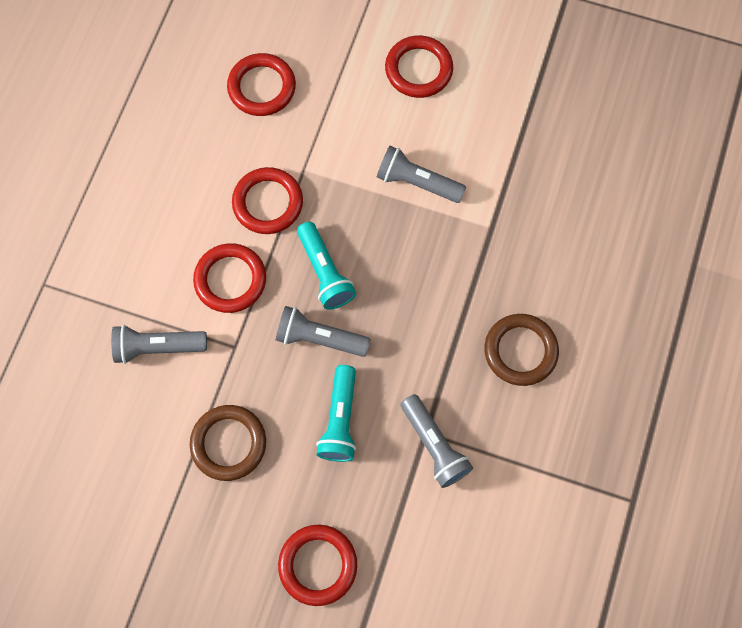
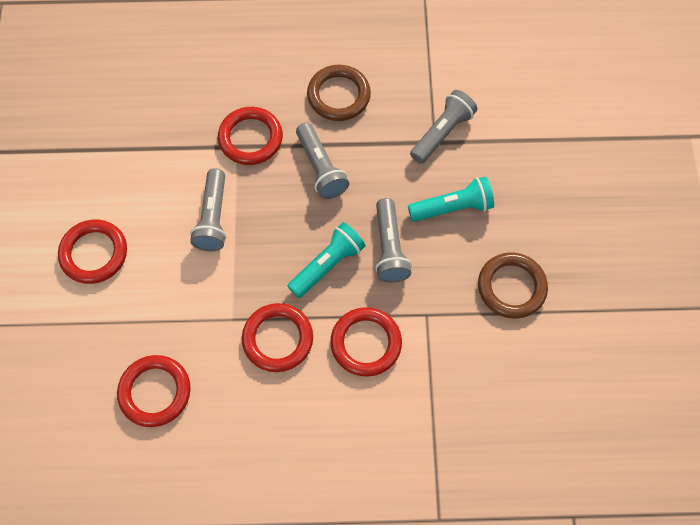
camera: 110 degrees left, 5 degrees down
grey flashlight [111,325,207,364] -> grey flashlight moved to [296,123,349,199]
red ring [278,525,357,606] -> red ring moved to [218,107,283,165]

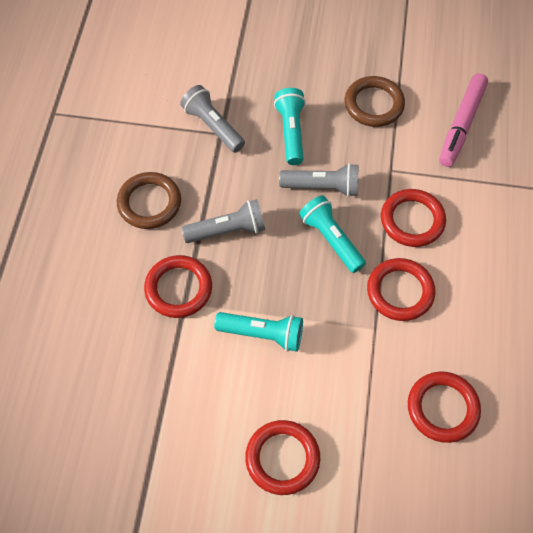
camera: 80 degrees left, 5 degrees down
grey flashlight [190,168,226,251] -> turquoise flashlight [214,312,303,352]
none -> pink marker [439,73,488,167]

